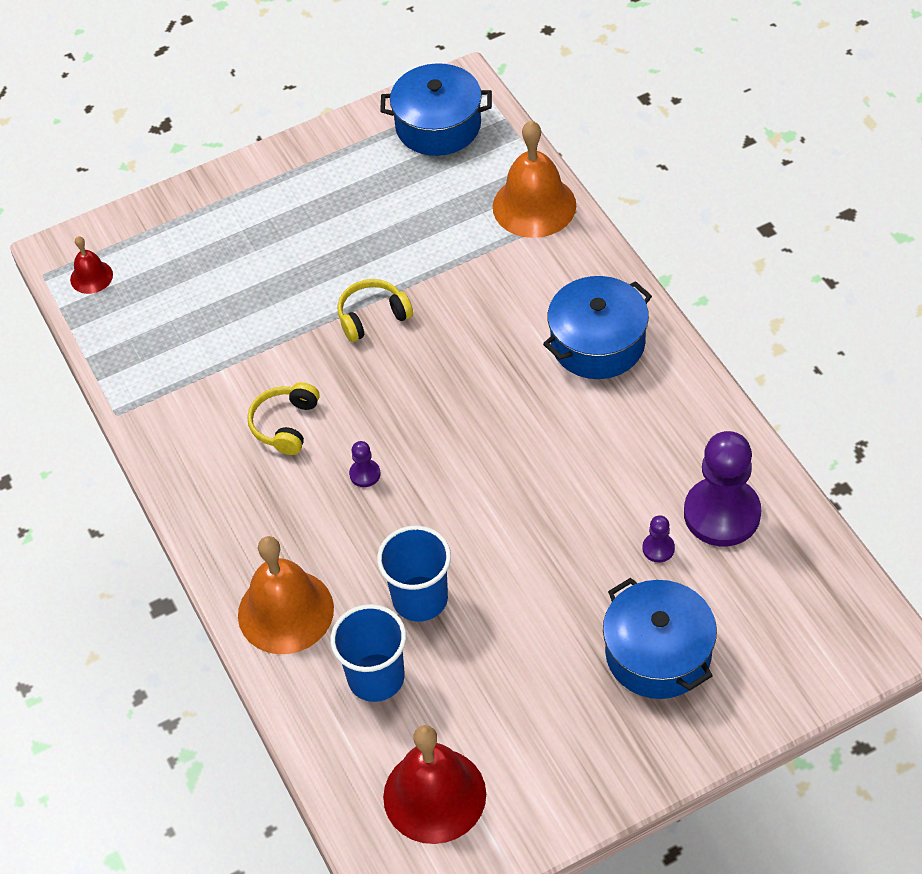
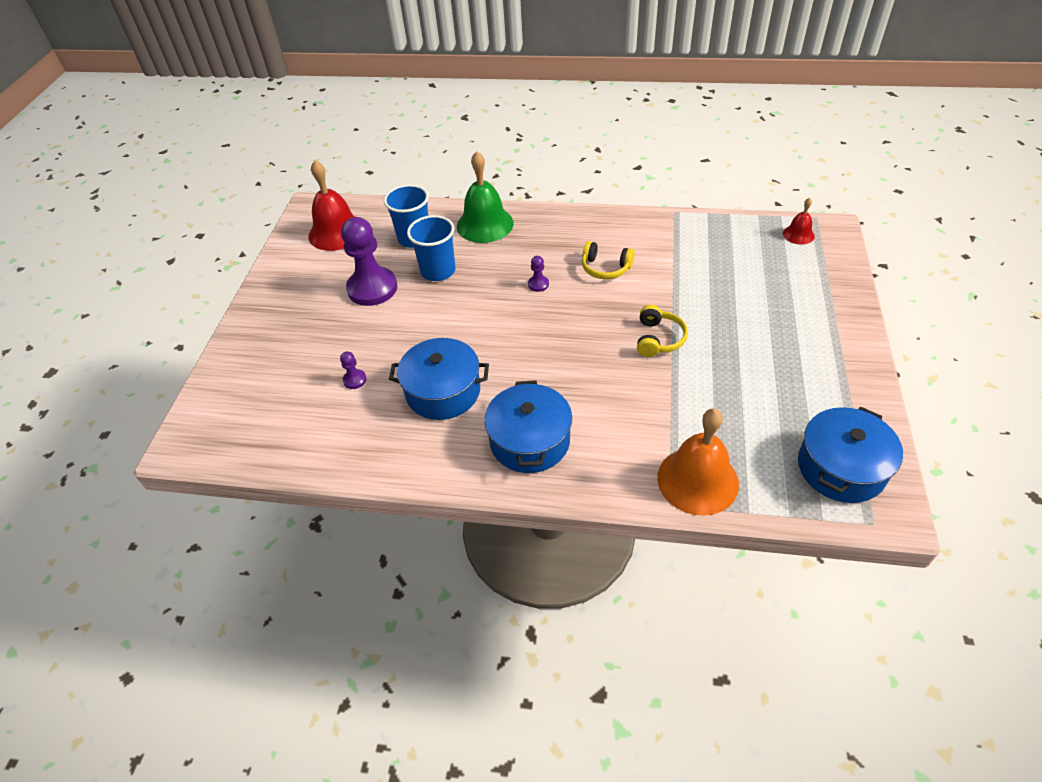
camera: 125 degrees right, 5 degrees down
orange bell [238,536,334,654] -> green bell [457,151,514,243]
yellow headphones [247,382,320,455] -> yellow headphones turned 150 degrees clockwise [582,241,635,279]
blue pot [603,578,717,699] -> blue pot moved to [389,338,489,420]
purple pawn [684,431,761,546] -> purple pawn moved to [341,217,397,306]

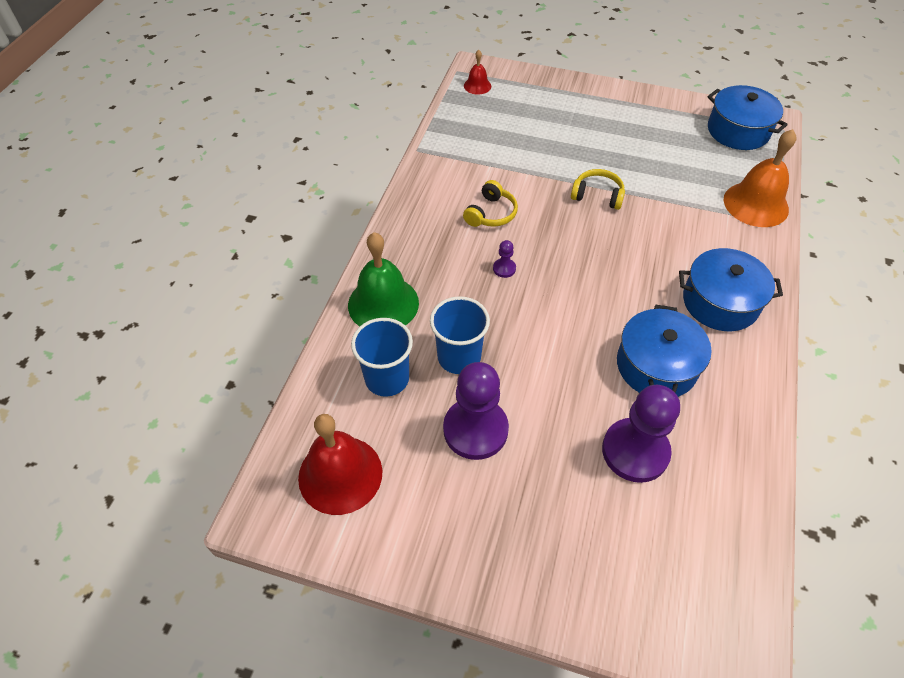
camera: 85 degrees left, 5 degrees up
purple pawn [340,351,367,389] -> purple pawn [602,385,680,483], size x2.40

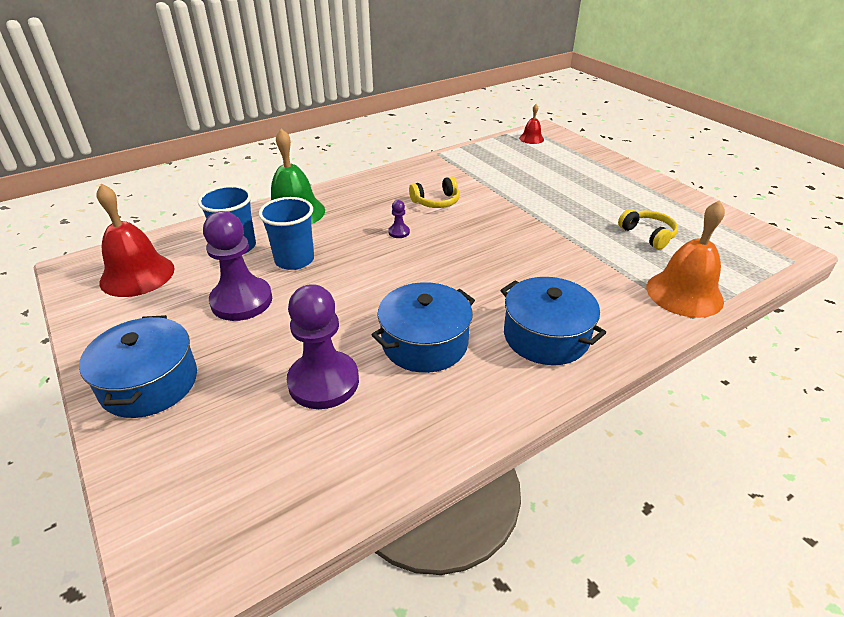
camera: 40 degrees right, 15 degrees down
yellow headphones [571,169,625,210] -> yellow headphones moved to [618,209,678,249]
blue pot [708,85,788,150] -> blue pot moved to [79,315,197,418]

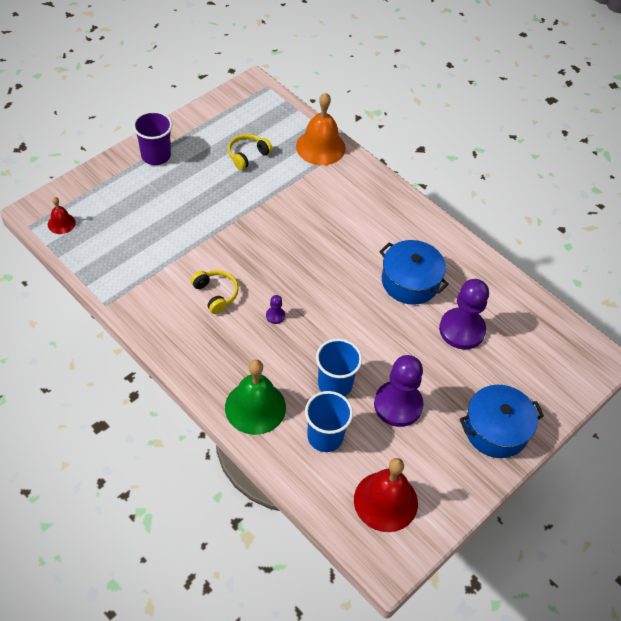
camera: 105 degrees left, 15 degrees up
blue pot [501,277,606,365] -> none
none -> purple cup [133,111,172,165]

